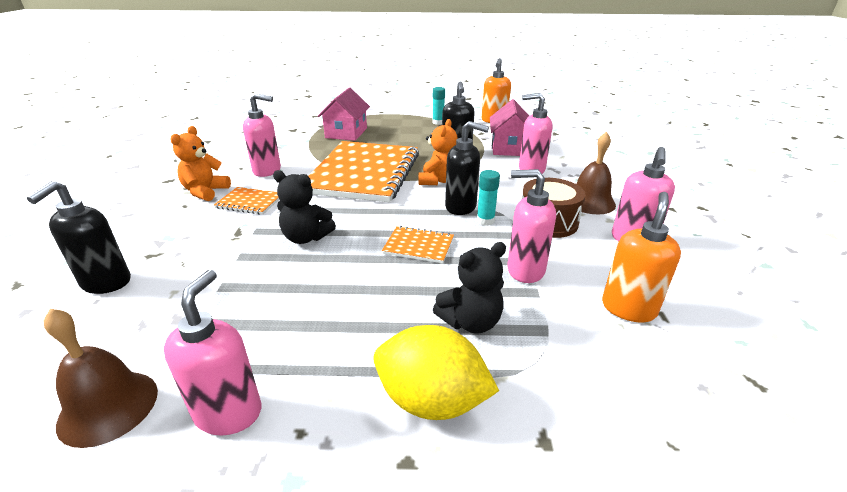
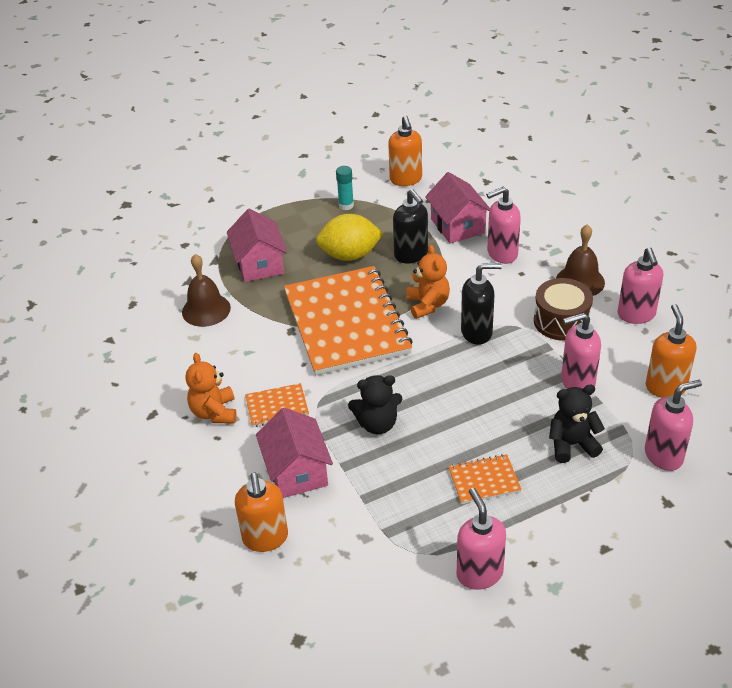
camera: 25 degrees left, 10 degrees up
black soap dispenser [27,181,131,294] -> orange soap dispenser [235,473,288,552]
brown bell [44,309,158,448] -> brown bell moved to [182,254,231,327]
pink soap dispenser [243,93,281,177] -> pink soap dispenser moved to [645,380,702,471]
yellow lemon [374,325,499,420] -> yellow lemon moved to [316,214,384,261]
orange notebook [382,226,454,263] -> orange notebook moved to [448,454,522,504]
black teddy bear [433,242,506,334] -> black teddy bear turned 135 degrees counterclockwise [549,385,605,463]
turquoise glue stick [477,170,500,226] -> none
none -> pink house [256,408,333,498]

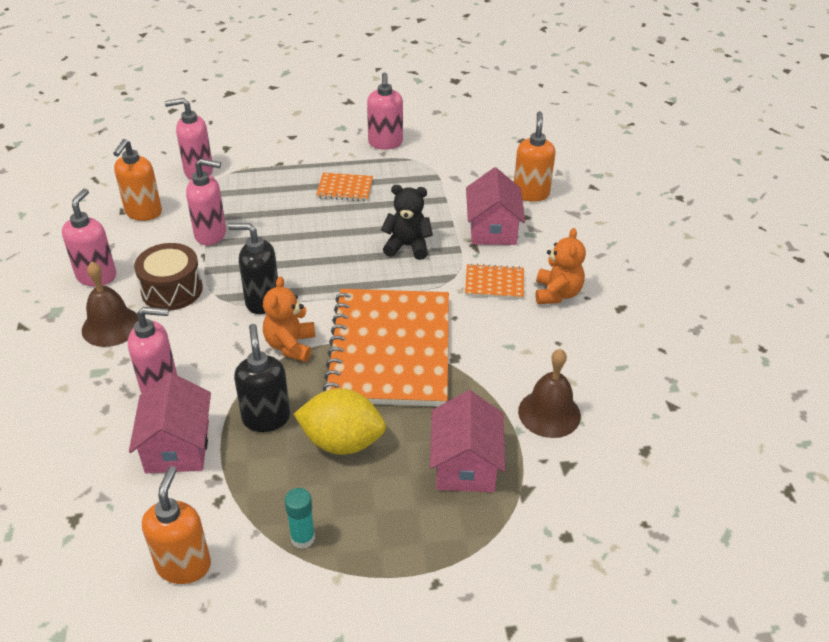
camera: 165 degrees left, 0 degrees up
black teddy bear [549,385,605,463] -> none

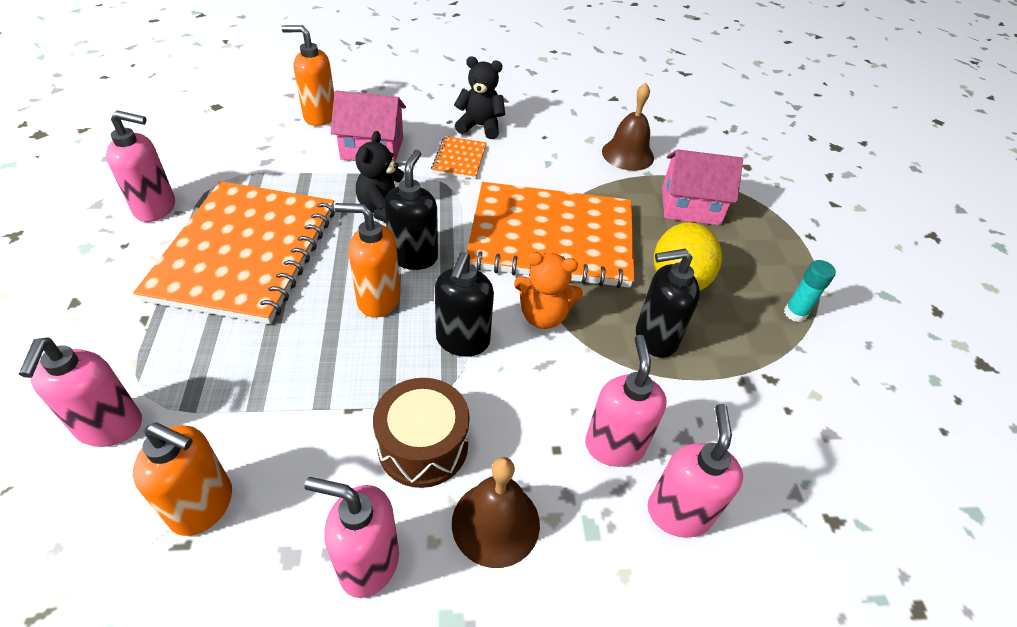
camera: 90 degrees left, 5 degrees up
pink house [129,373,211,473] -> none
orange soap dispenser [142,466,211,584] -> orange soap dispenser moved to [334,203,400,318]
pink soap dispenser [186,159,226,245] -> pink soap dispenser moved to [647,404,743,538]
orange notebook [316,173,373,201] -> orange notebook [133,181,335,324], size x2.42
orange teddy bear [536,228,586,304] -> black teddy bear [454,56,505,139]
none -> black soap dispenser [384,150,438,270]

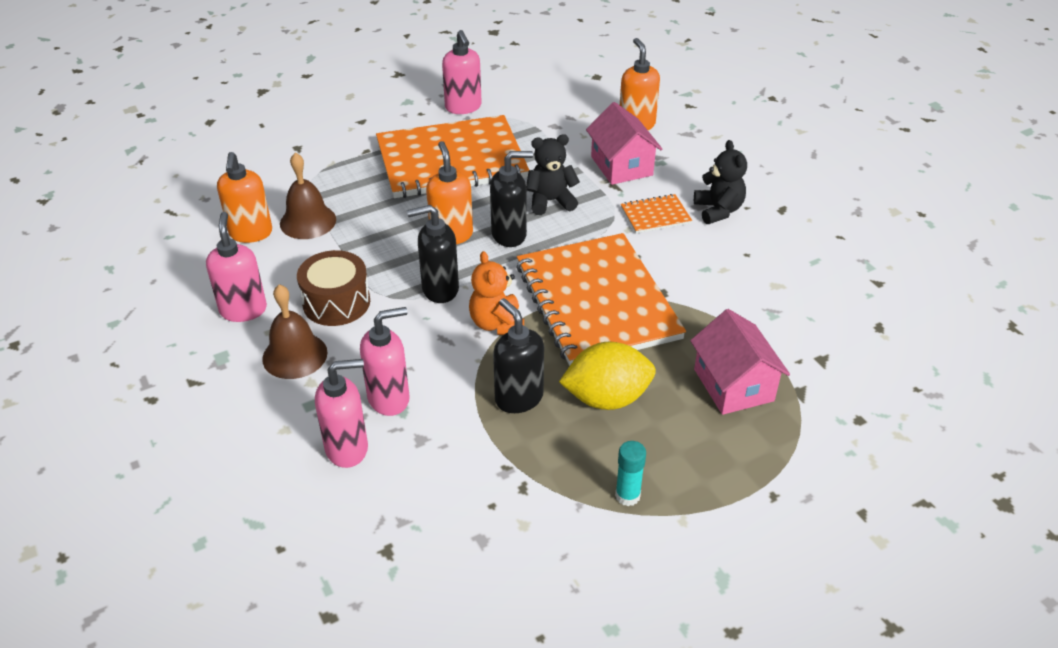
camera: 70 degrees right, 5 degrees down
pink soap dispenser [19,337,142,447] -> none
brown bell [602,83,654,171] -> brown bell moved to [280,152,336,239]

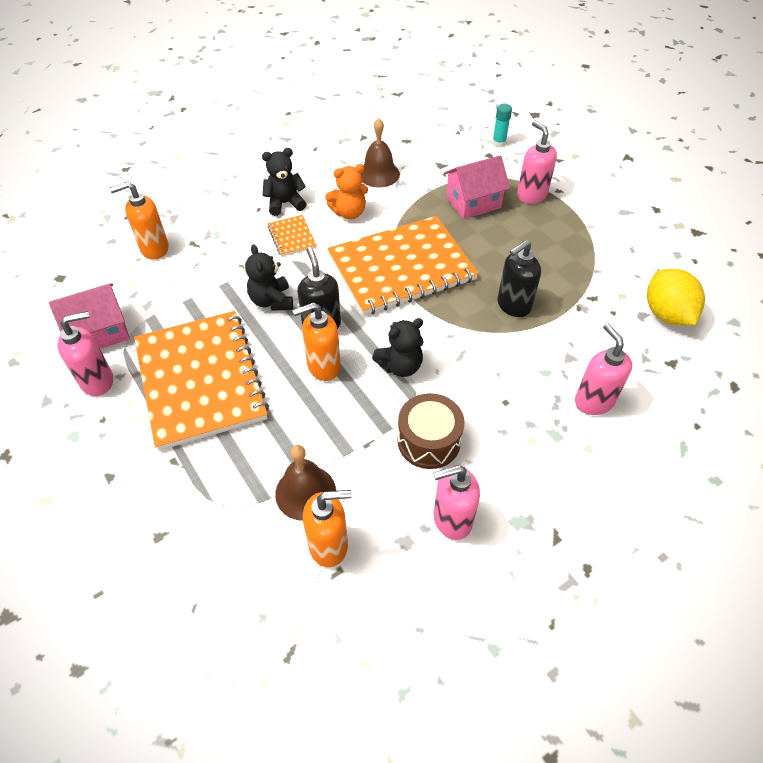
camera: 95 degrees left, 10 degrees up
brown bell [262,284,327,379] -> brown bell moved to [361,118,400,188]
pink soap dispenser [360,307,410,416] -> pink soap dispenser moved to [517,121,557,204]
black soap dispenser [407,205,459,303] -> black teddy bear [372,318,424,377]
orange teddy bear [469,251,524,335] -> orange teddy bear moved to [325,164,368,219]
yellow lemon [559,342,656,410] -> yellow lemon moved to [647,269,705,326]
pink house [586,102,663,185] -> pink house moved to [49,283,130,349]
turquoise glue stick [615,441,646,506] -> turquoise glue stick moved to [492,104,512,147]

